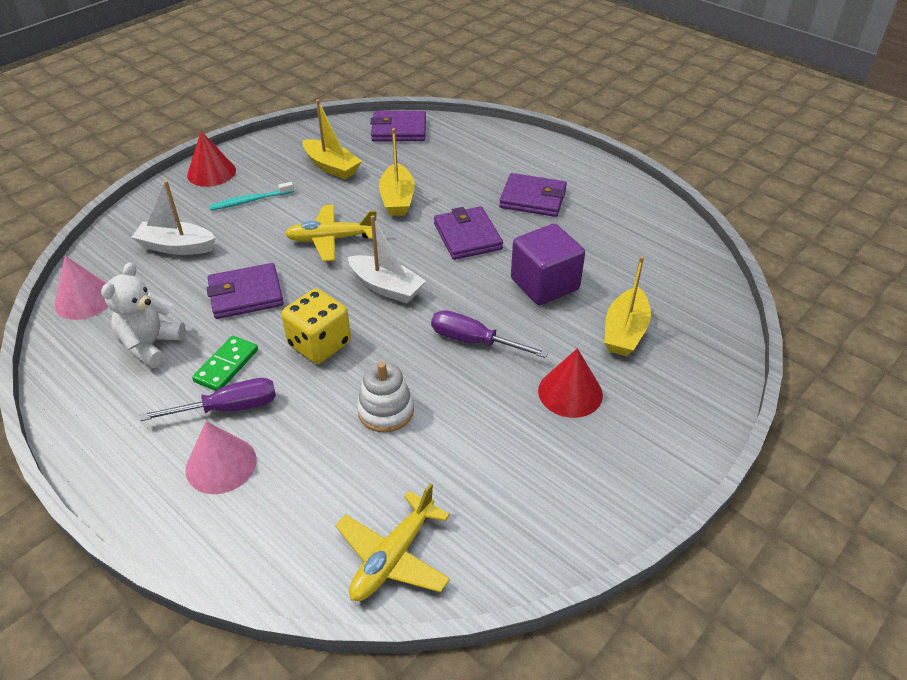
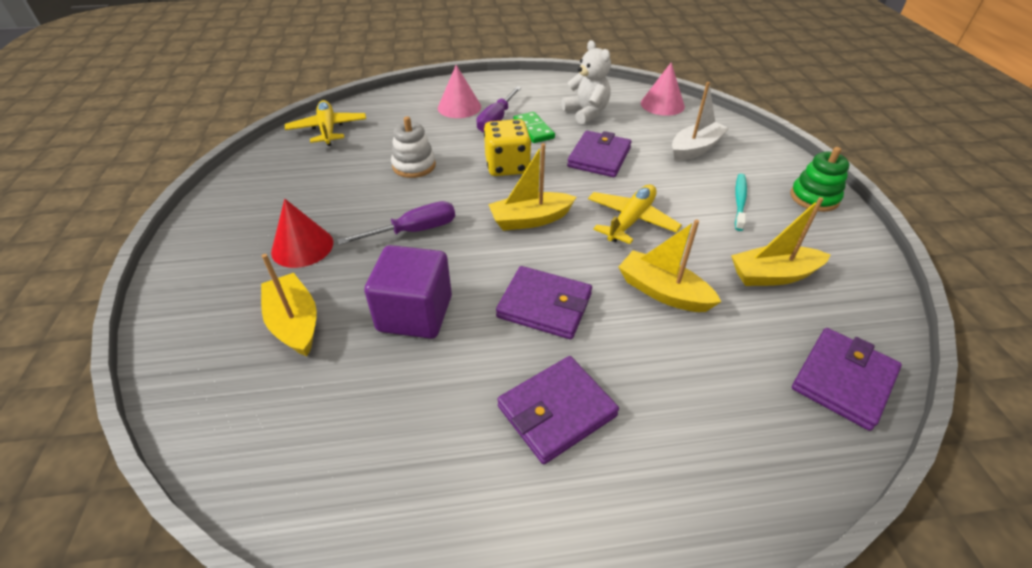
camera: 130 degrees right, 0 degrees up
red cone [187,131,236,187] -> green stacking toy [790,147,849,212]
white boat [348,215,426,303] -> yellow boat [488,143,576,231]

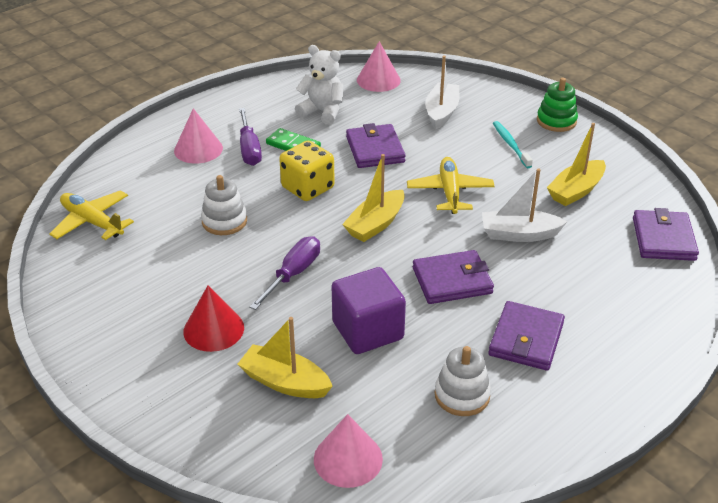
camera: 35 degrees left, 5 degrees down
yellow boat [618,220,721,312] -> white boat [482,168,567,242]
none -> pink cone [314,414,383,488]
none -> white stacking toy [435,346,491,416]

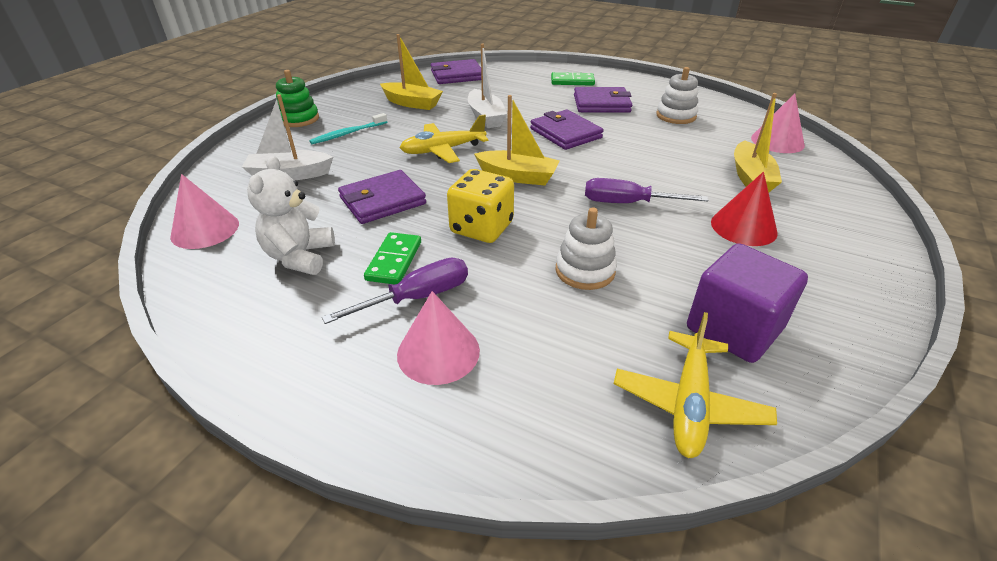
camera: 110 degrees left, 0 degrees up
purple cube [331,267,406,354] -> purple cube moved to [687,243,808,363]
none -> green domino [551,72,595,86]

